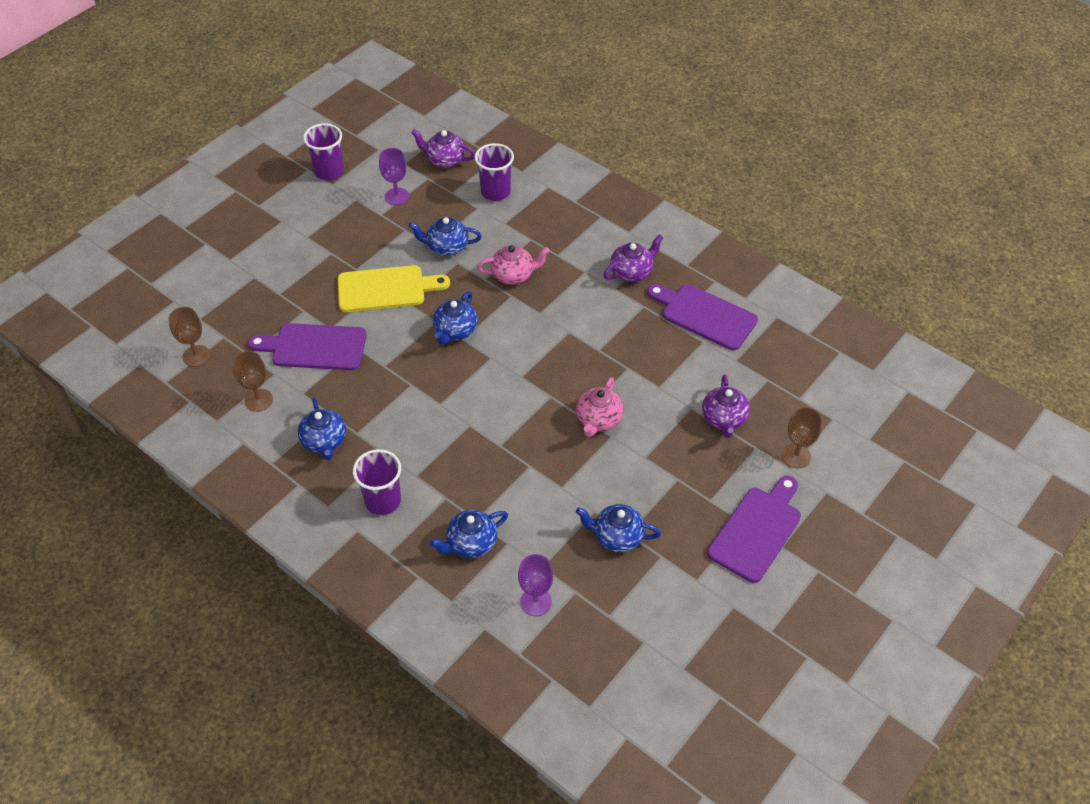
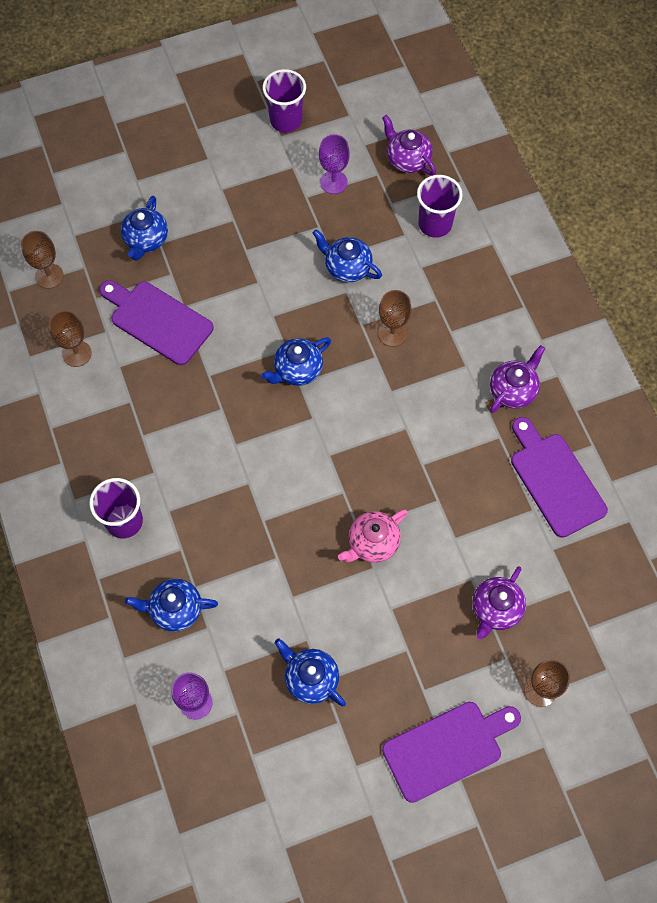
camera: 30 degrees right, 15 degrees up
blue teapot [298,398,346,460] -> blue teapot moved to [121,196,168,261]
yellow cutting board [338,265,450,312] -> none
pink teapot [477,245,550,285] -> brown goblet [378,290,412,347]
purple teapot [603,234,664,282] -> purple teapot turned 45 degrees counterclockwise [490,345,545,413]

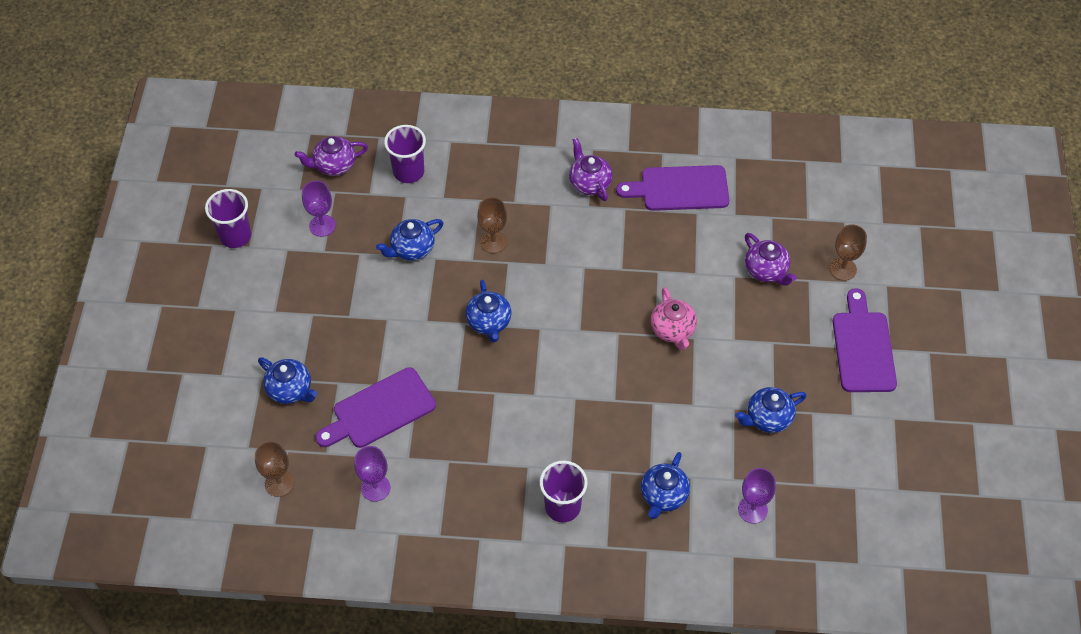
camera: 65 degrees left, 10 degrees down
brown goblet [49,311,92,367] -> purple goblet [354,446,390,501]

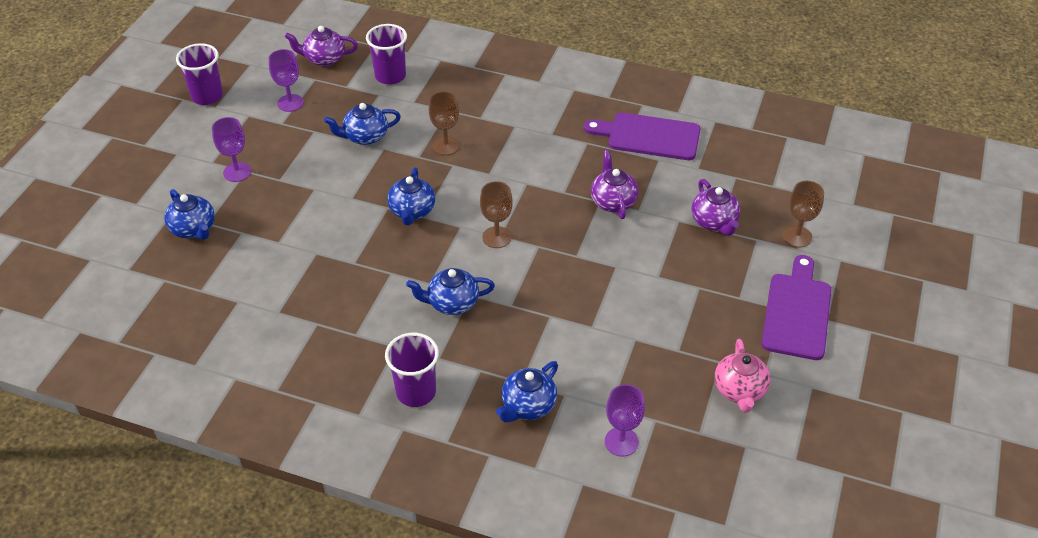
camera: 15 degrees right, 10 degrees down
brown goblet [255,441,294,497] -> brown goblet moved to [480,181,513,248]
purple cutting board [315,367,436,448] -> none
purple goblet [354,446,390,501] -> purple goblet moved to [212,117,251,182]
purple teapot [569,138,613,201] -> purple teapot moved to [591,150,638,219]
pink teapot [651,287,697,350] -> pink teapot moved to [715,339,770,413]
blue teapot [735,387,806,433] -> blue teapot moved to [406,268,495,315]

